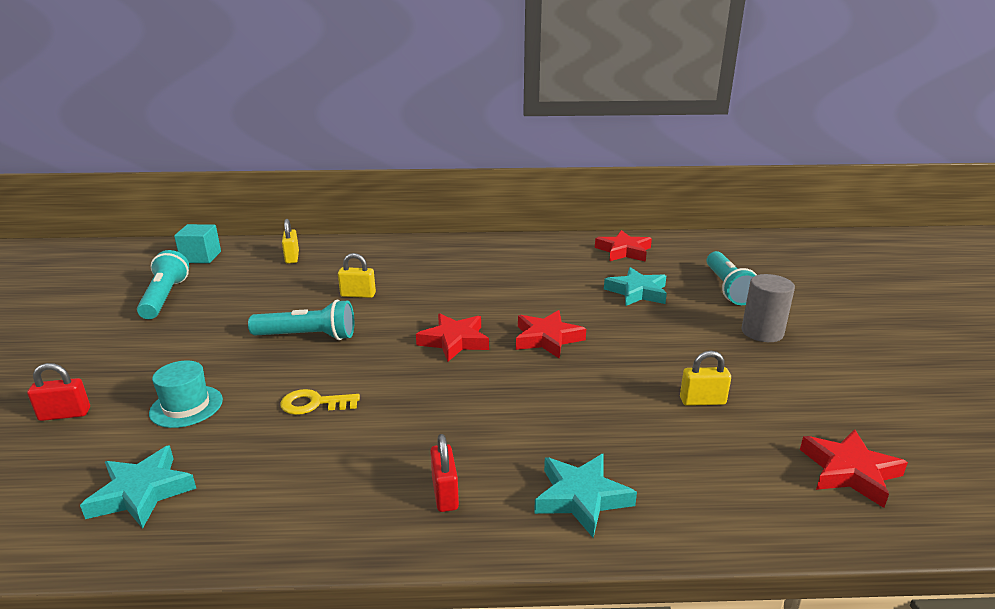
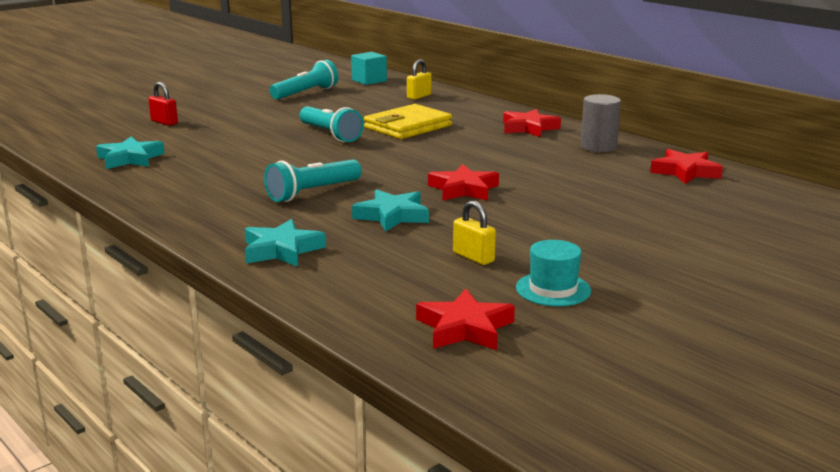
camera: 50 degrees right, 5 degrees down
turquoise hat [149,360,223,428] -> turquoise hat moved to [516,240,591,306]
yellow key [280,389,360,415] -> none
yellow padlock [338,253,376,298] -> yellow wallet [364,104,452,139]
red star [416,313,489,362] -> red star moved to [503,109,561,137]
red padlock [430,434,459,512] -> none
turquoise star [604,267,667,306] -> turquoise star moved to [352,189,429,232]
turquoise flashlight [707,251,757,305] -> turquoise flashlight moved to [264,159,362,202]
grey cylinder [741,274,795,342] -> grey cylinder moved to [581,94,621,152]

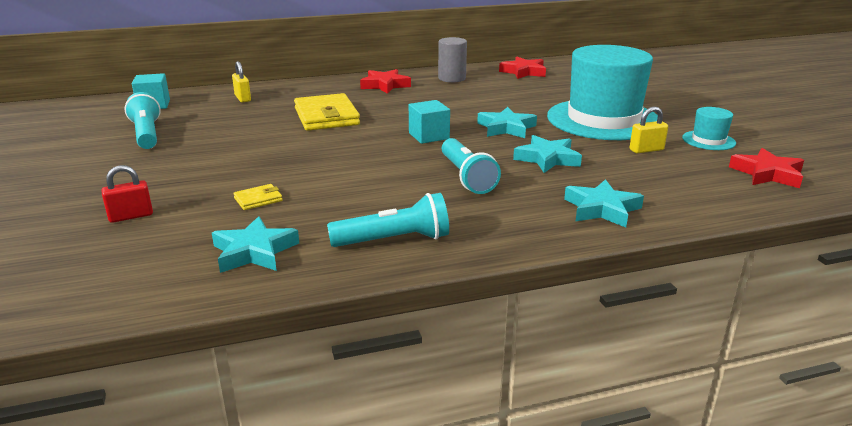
camera: 65 degrees left, 5 degrees up
turquoise flashlight [299,106,364,142] -> turquoise flashlight moved to [327,193,449,247]
red star [428,164,499,201] -> turquoise star [477,107,537,138]
none -> yellow wallet [233,184,282,210]
none -> turquoise cube [409,100,450,144]
none -> turquoise hat [547,45,658,140]

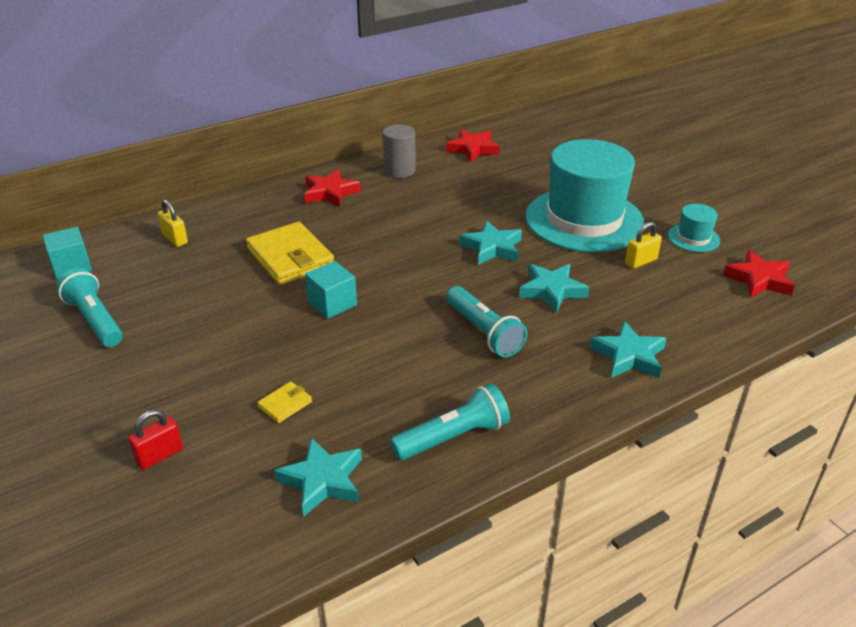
camera: 15 degrees left, 10 degrees up
turquoise cube [409,100,450,144] -> turquoise cube moved to [305,261,357,319]

